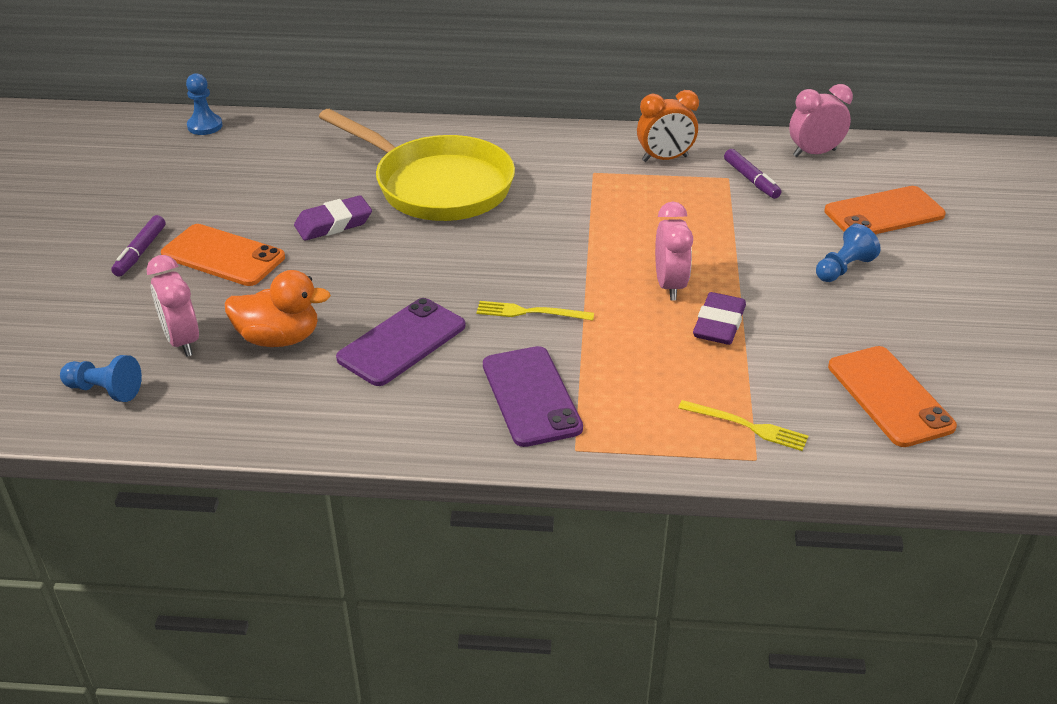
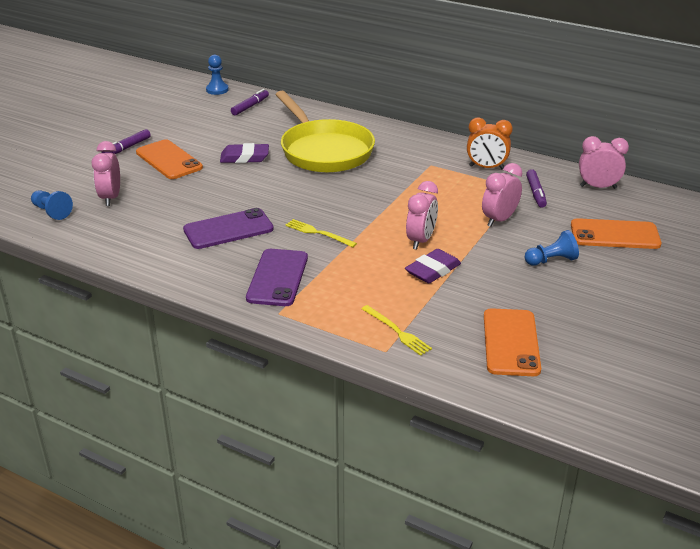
camera: 25 degrees right, 5 degrees down
orange duck [225,270,331,347] -> none
none -> purple marker [231,89,269,115]
none -> pink clock [482,163,522,227]

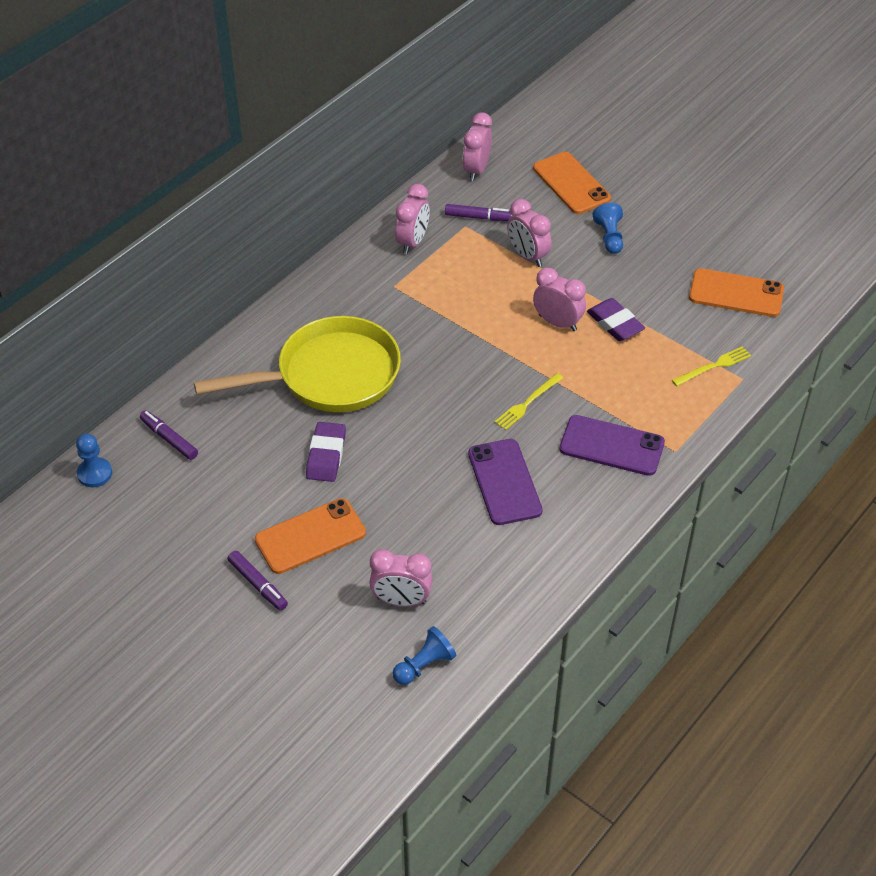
camera: 80 degrees left, 15 degrees up
orange clock [467,118,513,169] -> pink clock [395,184,430,254]
orange phone [571,218,661,249] -> orange phone turned 45 degrees counterclockwise [533,152,611,214]

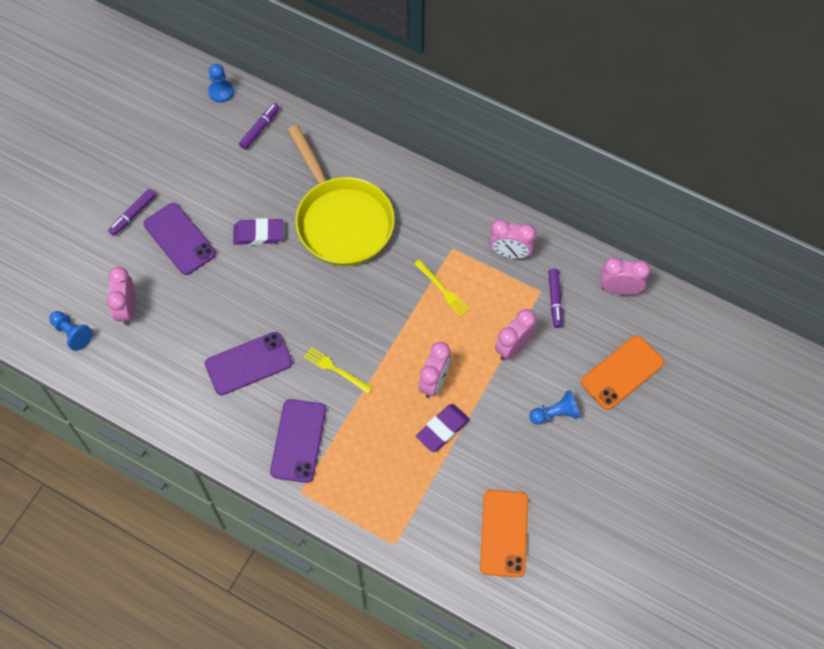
camera: 80 degrees right, 15 degrees up
orange phone [255,498,366,574] -> purple phone [144,203,216,275]
yellow fork [672,346,751,386] -> yellow fork moved to [414,260,470,317]

